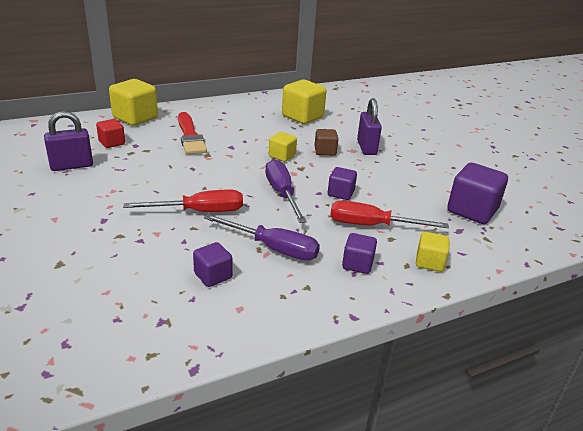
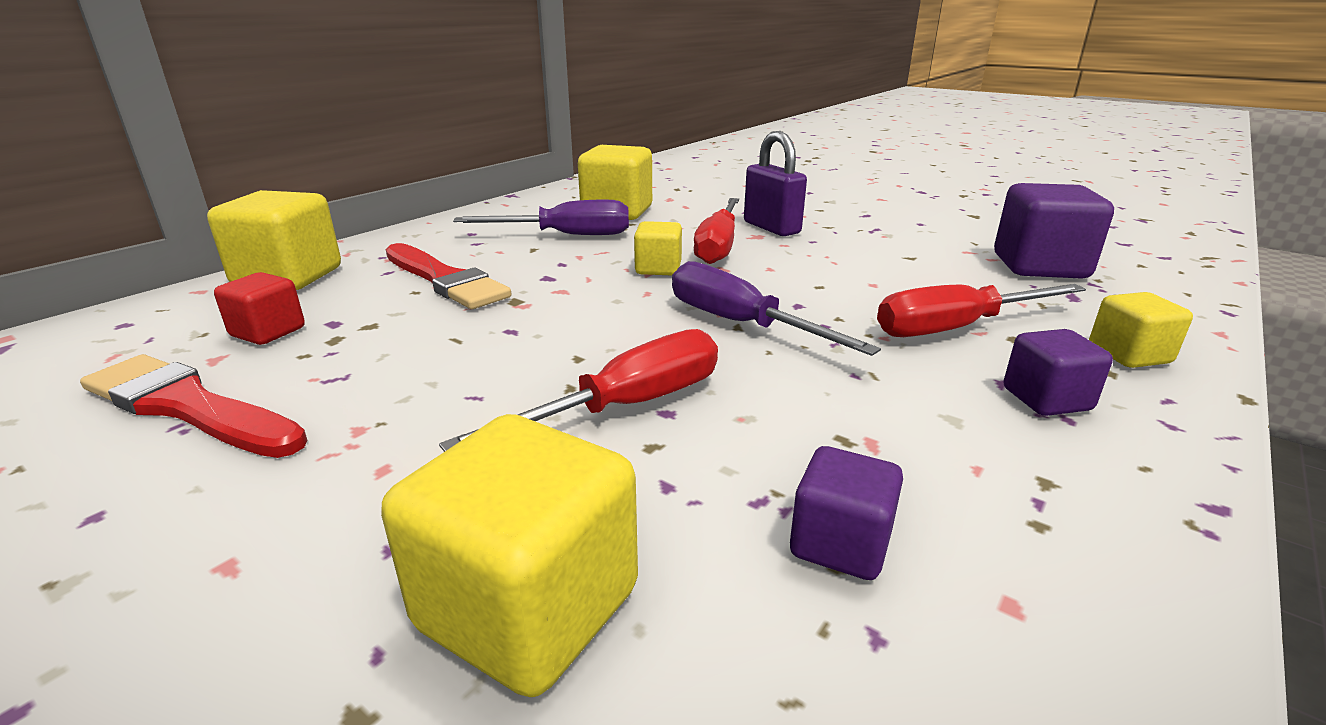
camera: 25 degrees left, 5 degrees down
purple padlock [44,111,93,171] -> red brush [80,354,307,458]
purple screwdriver [204,214,320,260] -> purple screwdriver moved to [453,199,629,235]
brown cube [314,129,338,156] -> red screwdriver [694,198,739,264]
purple cube [328,167,357,200] -> none
none -> yellow cube [381,414,638,697]

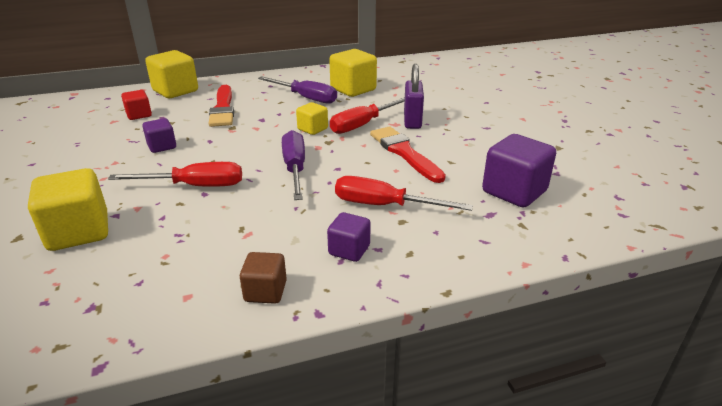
camera: 35 degrees right, 5 degrees up
red brush [80,354,307,458] -> red brush moved to [370,126,446,183]
purple cube [790,446,903,580] -> purple cube moved to [142,118,176,153]
yellow cube [1089,292,1193,368] -> none
none -> brown cube [240,252,287,304]

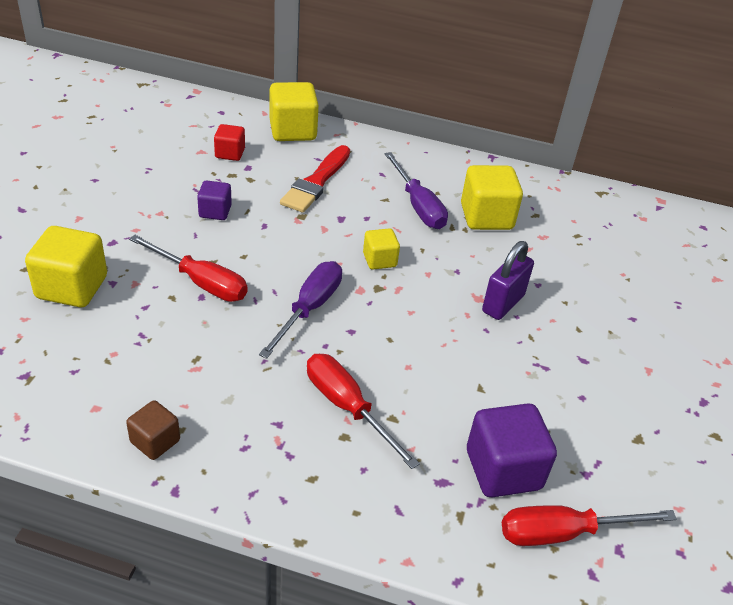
camera: 30 degrees right, 10 degrees up
purple cube [327,212,371,262] -> none
red screwdriver [330,97,405,134] -> red screwdriver moved to [502,505,677,546]
red brush [370,126,446,183] -> none

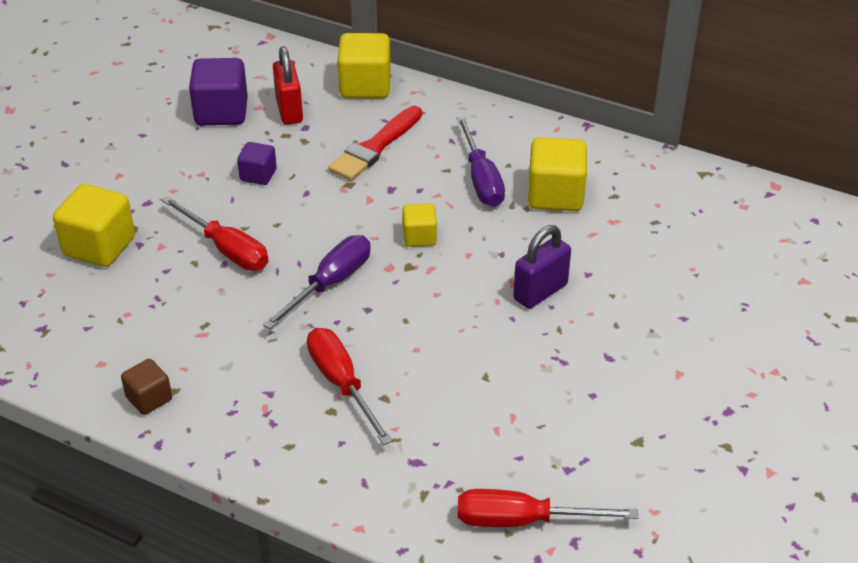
camera: 15 degrees right, 0 degrees up
red cube [214,124,245,161] -> red padlock [273,46,303,125]
purple cube [467,403,557,497] -> purple cube moved to [189,58,248,125]

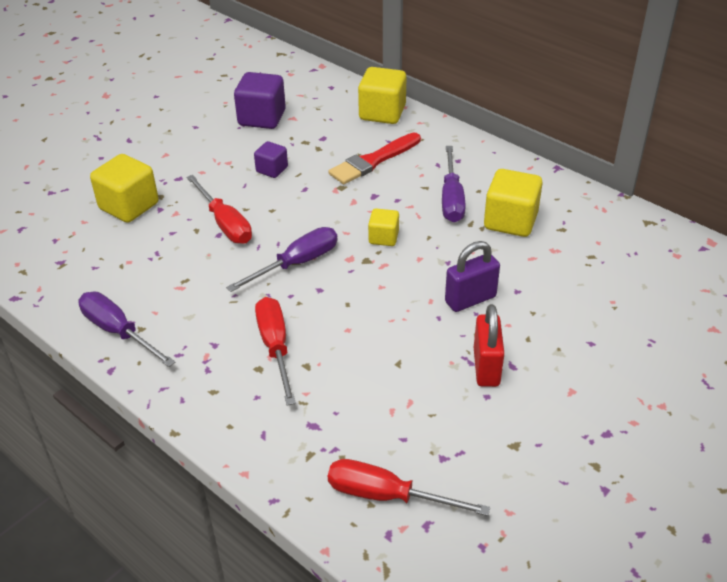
camera: 15 degrees right, 0 degrees up
brown cube [121,359,172,415] -> purple screwdriver [78,292,175,367]
red padlock [273,46,303,125] -> red padlock moved to [474,304,505,387]

